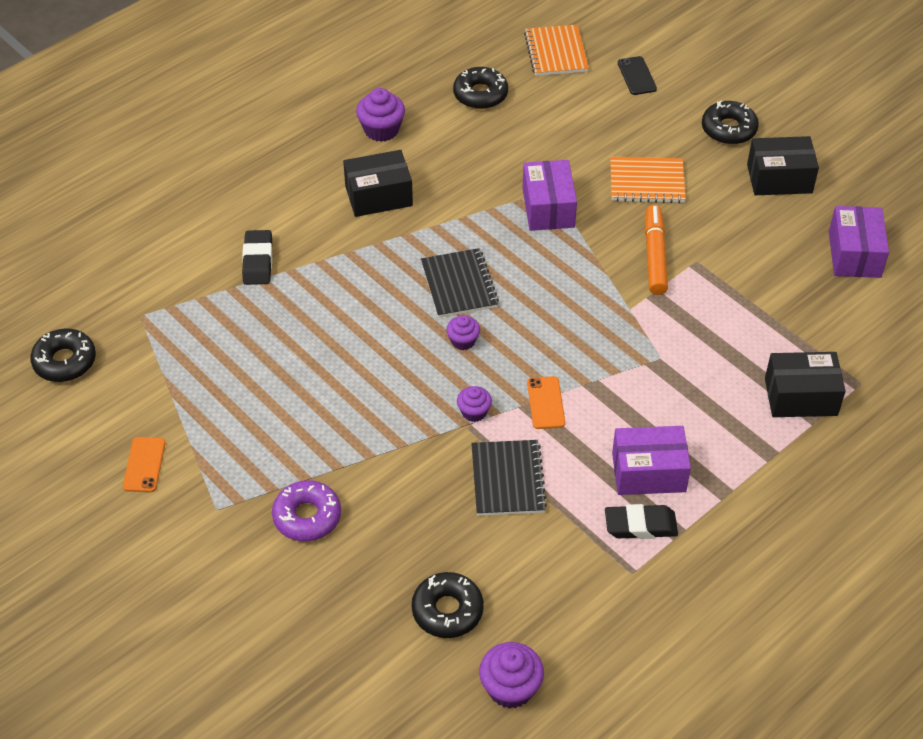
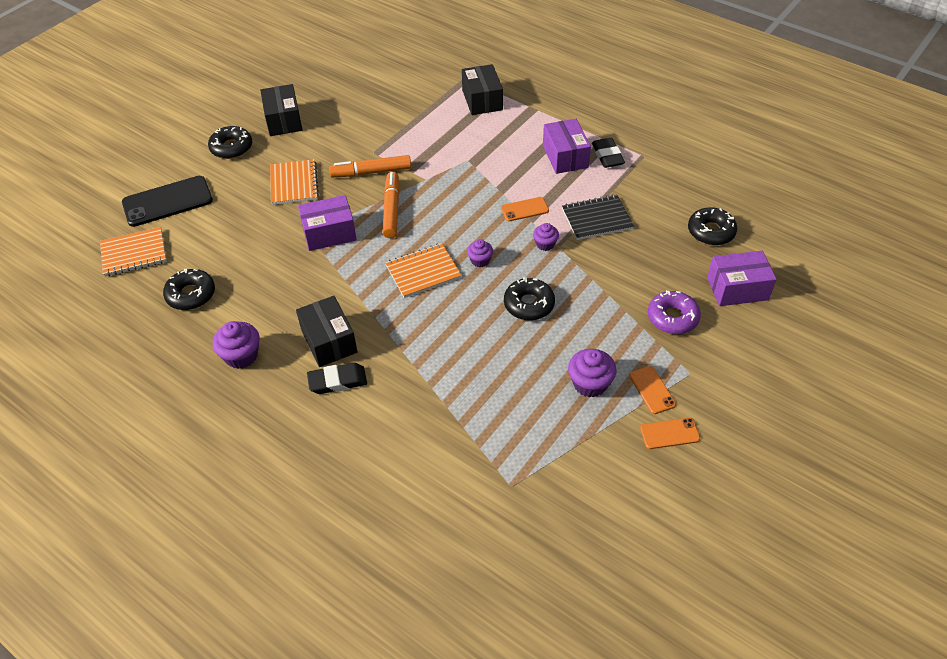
camera: 100 degrees left, 0 degrees up
black donut [30,328,96,382] -> black donut moved to [504,277,555,320]
black eraser [242,230,272,285] -> black eraser moved to [307,363,367,394]
black notebook [421,248,499,318] -> orange notebook [385,243,462,298]
purple cupcake [479,642,544,709] -> purple cupcake moved to [568,349,617,398]
black phone [618,56,657,95] -> black phone [122,176,213,227], size x1.90
purple box [829,206,889,278] -> purple box moved to [707,251,777,306]
none -> orange marker [382,172,400,238]
none -> orange phone [629,366,676,414]

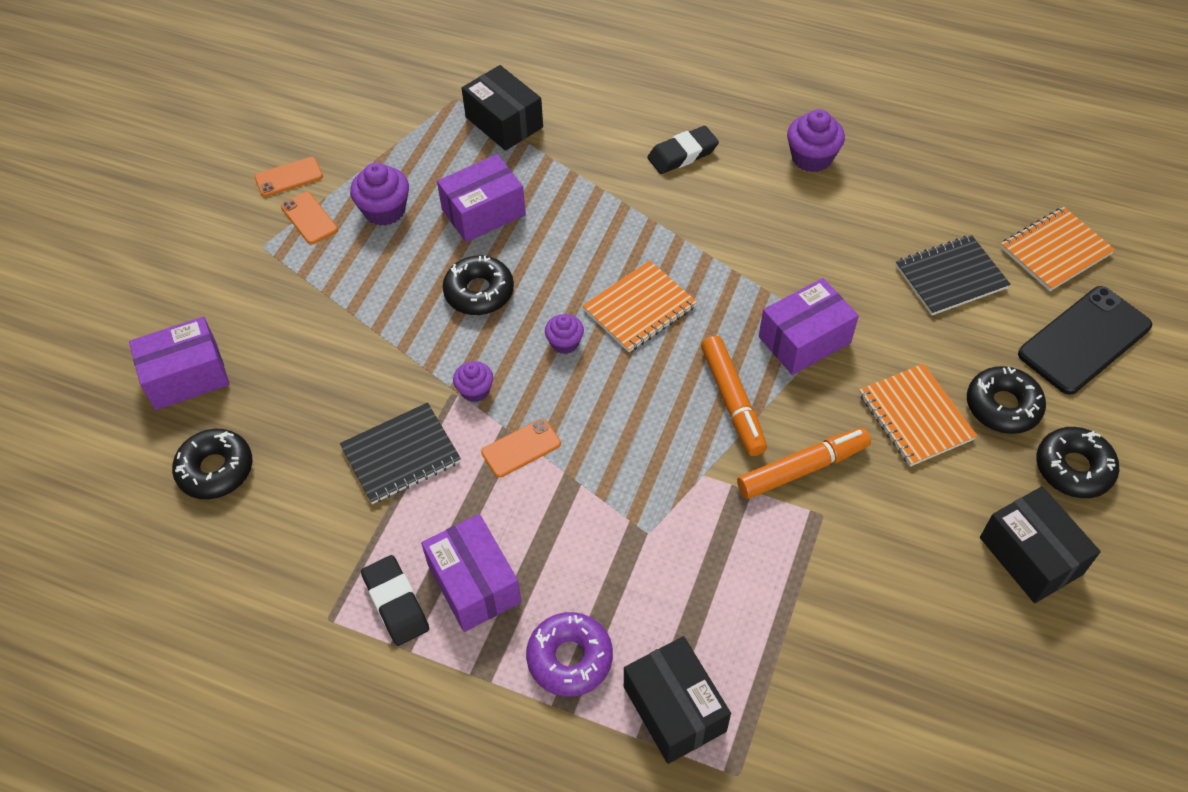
camera: 165 degrees right, 5 degrees up
black donut [163,268,215,310] -> black donut moved to [967,366,1046,434]
black box [296,296,357,367] -> black box moved to [462,65,543,151]
purple donut [647,290,701,334] -> purple donut moved to [526,612,613,697]
none -> purple box [437,154,526,242]
none -> black notebook [895,235,1011,315]

